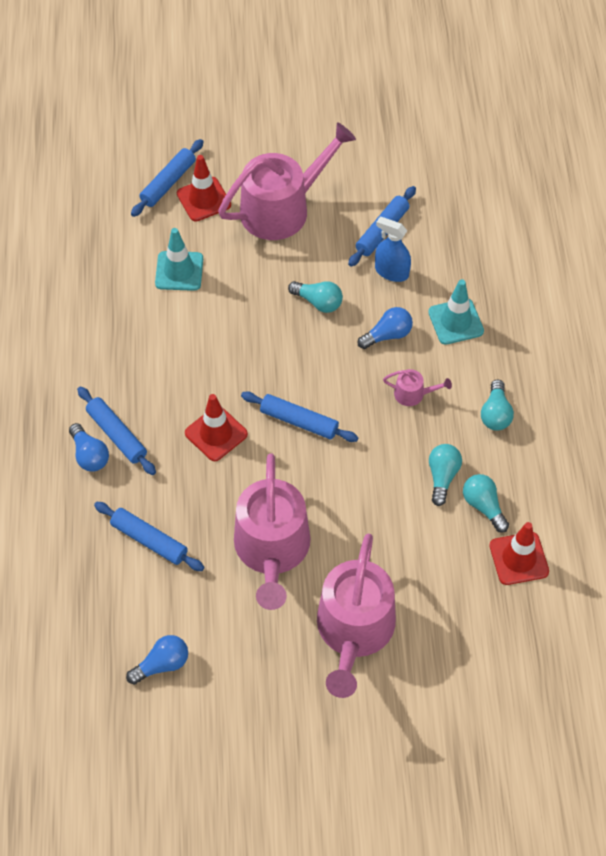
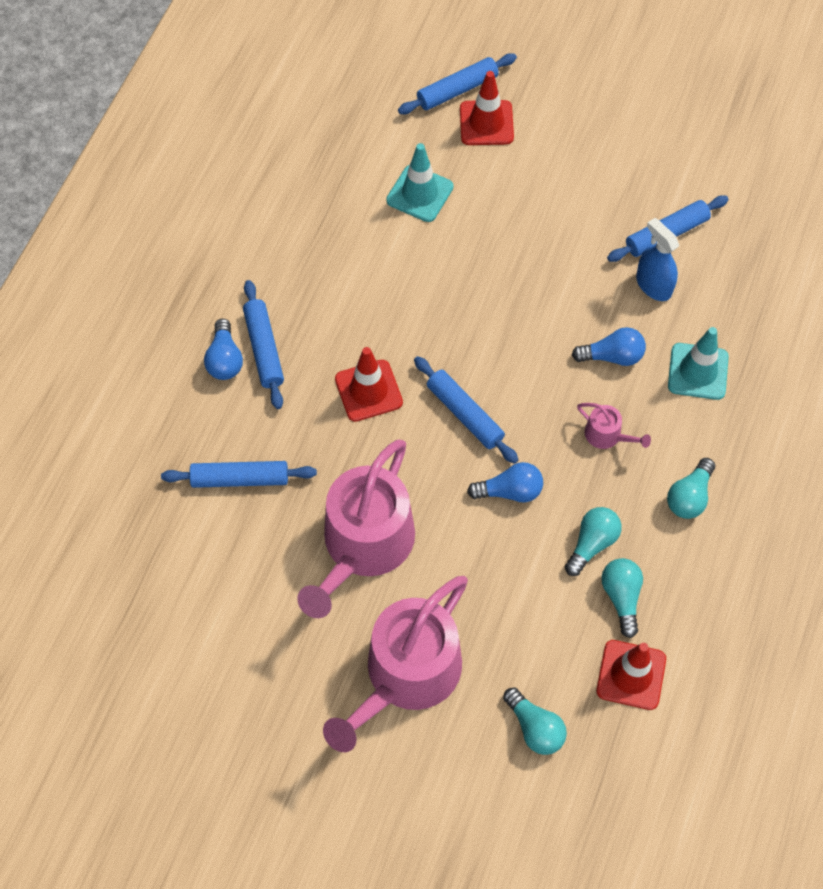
camera: 25 degrees right, 5 degrees up
blue rolling pin [94,502,204,571] -> blue rolling pin turned 60 degrees counterclockwise [161,461,317,488]
blue light bulb [126,635,188,685] -> blue light bulb moved to [467,462,543,502]
pink watering can [218,123,356,240] -> none
turquoise light bulb [288,281,343,313] -> turquoise light bulb moved to [503,687,567,755]

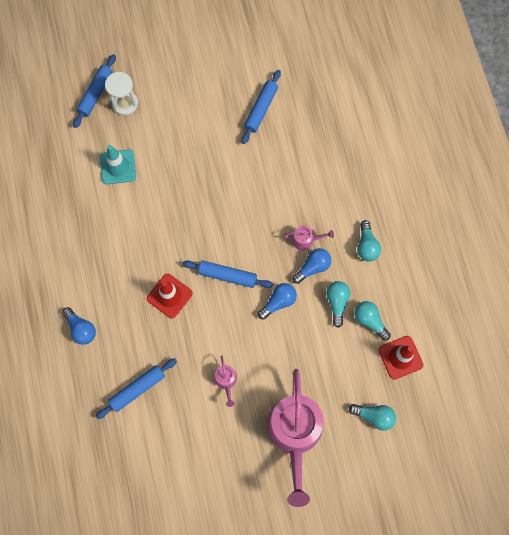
camera: 35 degrees left, 10 degrees up
blue rolling pin [243,280,284,409] -> none
pink watering can [297,440,415,618] -> pink watering can [215,356,237,407], size x0.41
red traffic cone [460,71,514,145] -> white hourglass [105,72,138,115]
blue light bulb [572,327,646,366] -> blue light bulb moved to [292,248,331,284]
blue spray bottle [636,218,679,301] -> none
turquoise traffic cone [668,327,729,400] -> none

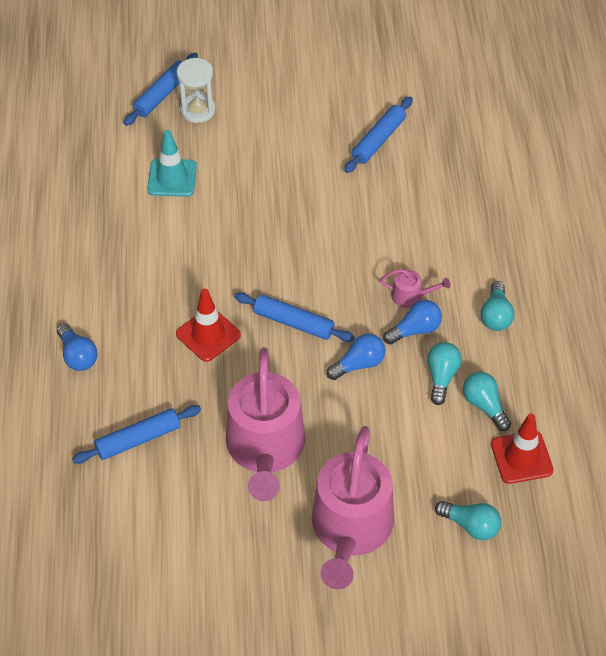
camera: 10 degrees right, 20 degrees down
pink watering can [215,356,237,407] -> pink watering can [226,347,305,501], size x2.45

